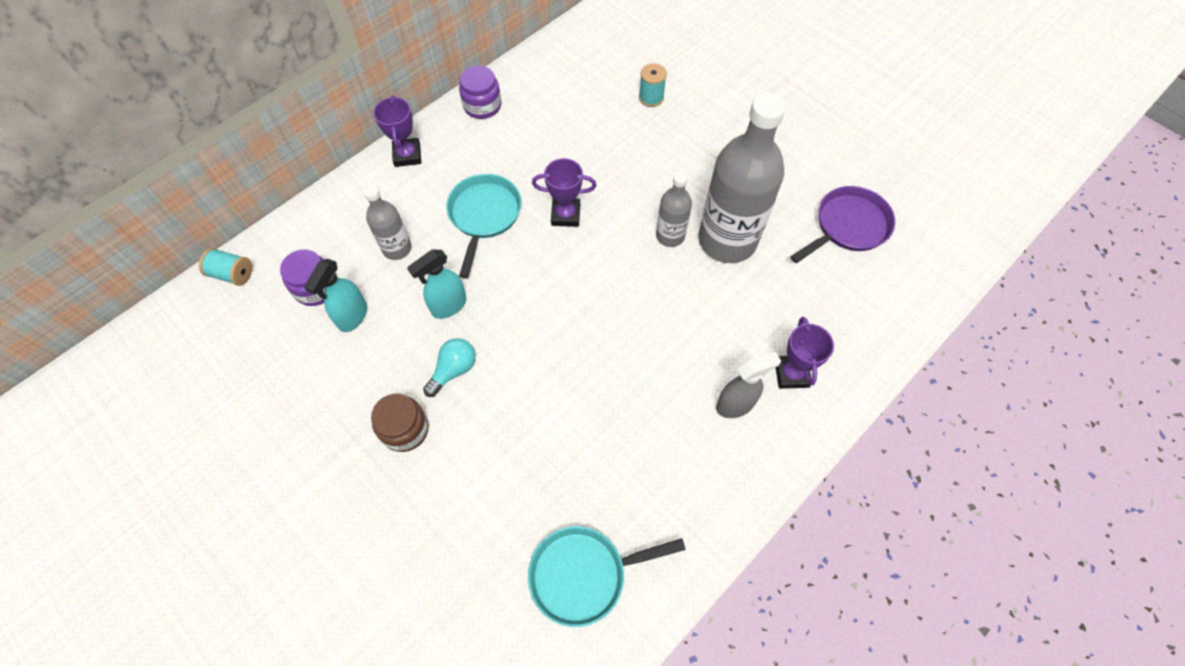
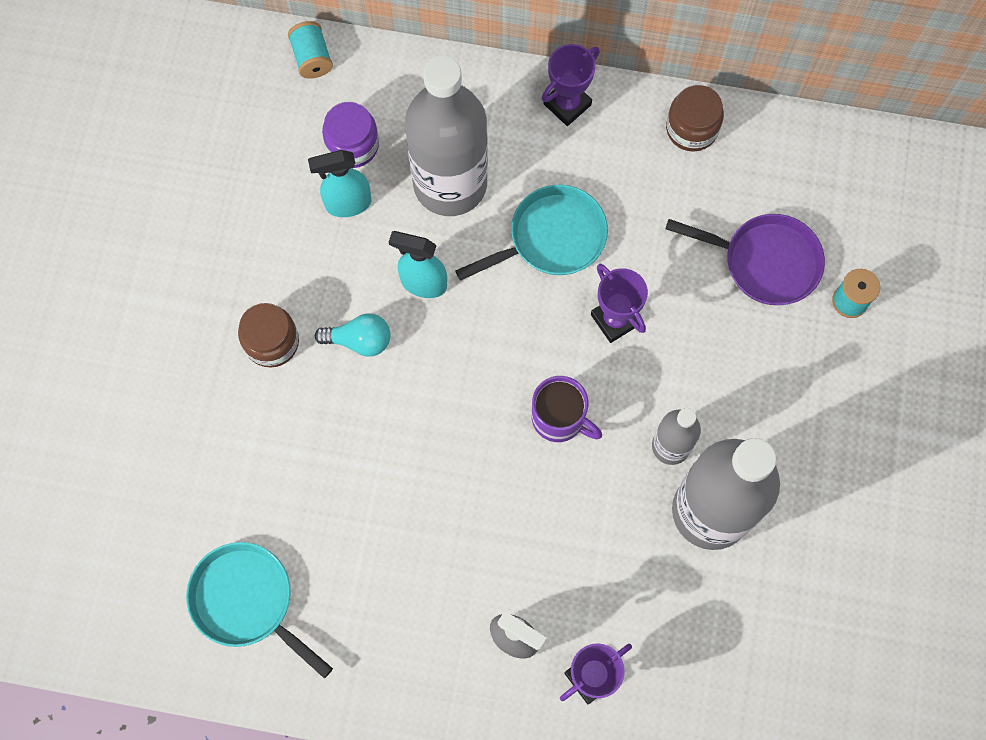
camera: 55 degrees right, 10 degrees up
grey bottle [364,186,411,260] -> grey bottle [405,56,488,216], size x2.01
purple jar [459,66,501,119] -> brown jar [666,85,724,152]
purple pan [790,186,895,263] -> purple pan moved to [666,214,825,305]
none -> purple mug [532,376,602,442]

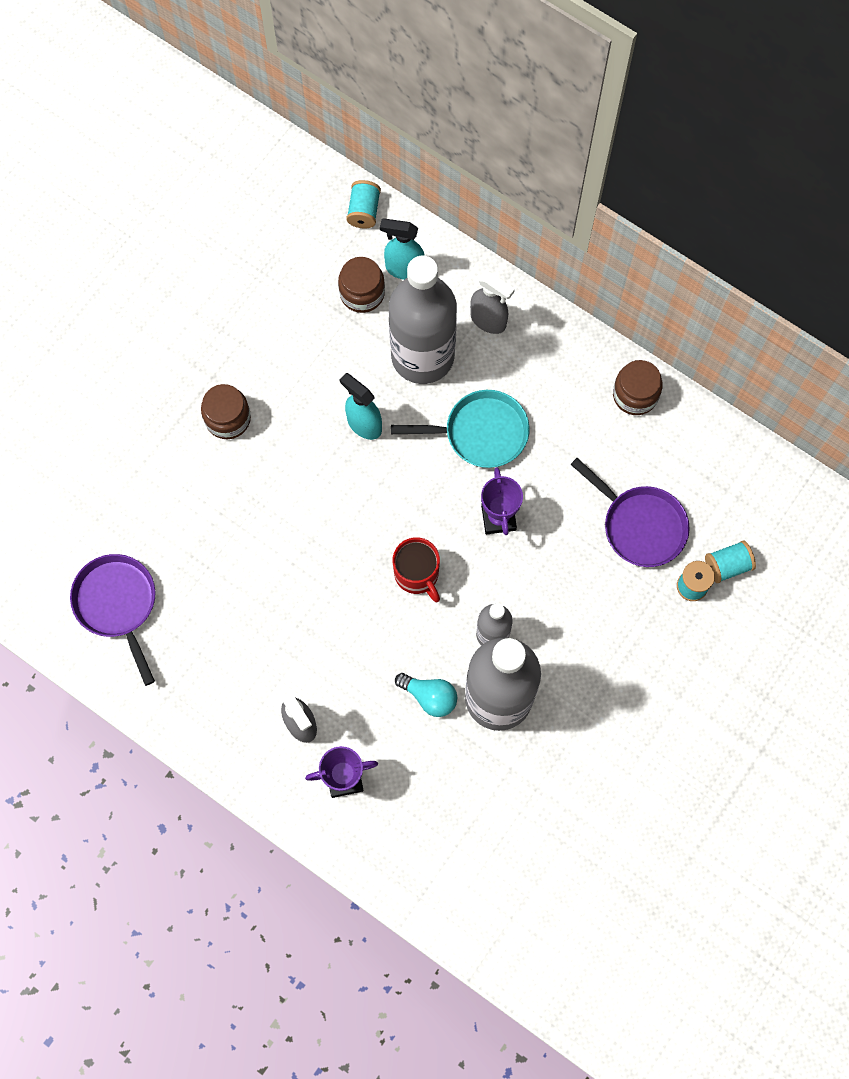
camera: 25 degrees right, 0 degrees up
turquoise pan [186,542,333,679] -> purple pan [70,554,155,686]
turquoise spray bottle [308,150,371,217] -> turquoise spray bottle moved to [380,218,425,280]
turquoise light bulb [315,314,391,357] -> turquoise light bulb moved to [395,673,457,717]
purple jar [322,102,379,168] -> brown jar [338,257,385,313]
purple mug [532,376,602,442] -> red mug [393,537,440,602]
purple trophy [542,44,600,126] -> none
none -> grey spray bottle [470,272,515,334]
none -> turquoise spool [705,541,756,583]

